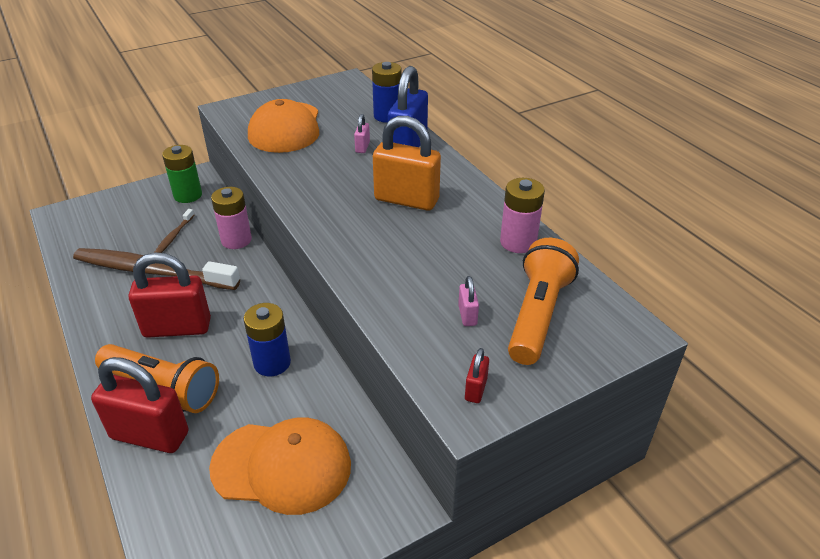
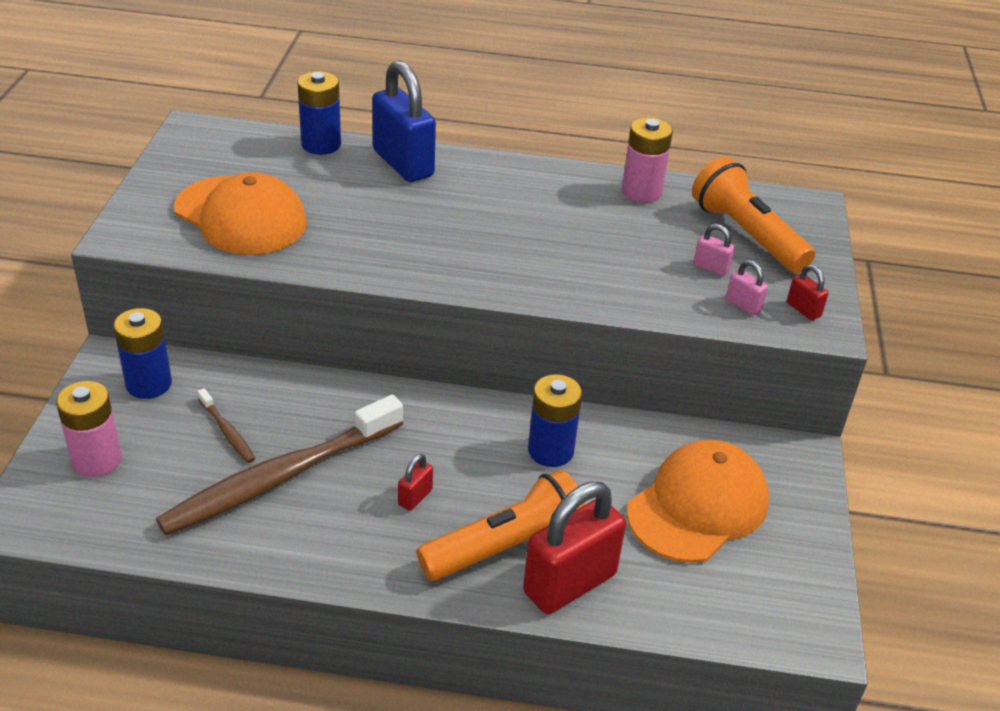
camera: 55 degrees left, 0 degrees up
red padlock [129,252,211,338] -> red padlock [398,454,433,511], size x0.43
green battery [162,145,202,203] -> blue battery [113,308,172,399]
pink battery [211,187,252,249] -> pink battery moved to [56,381,122,477]
pink padlock [354,114,370,153] -> pink padlock moved to [726,260,768,315]
orange padlock [373,116,441,211] -> none

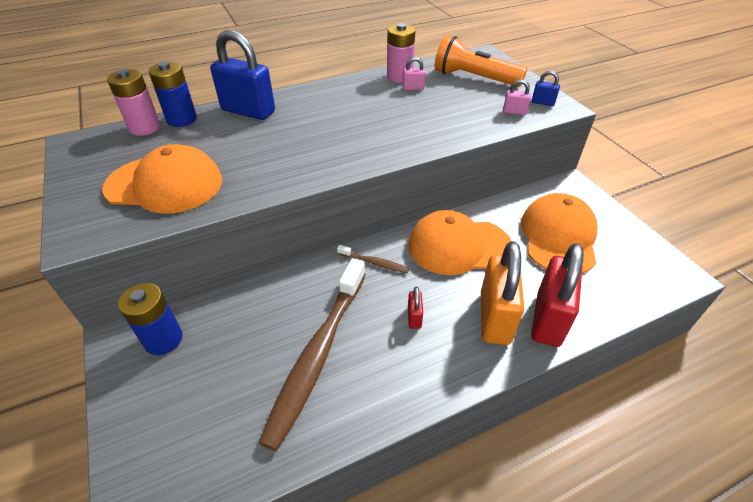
camera: 30 degrees left, 5 degrees up
pink battery [56,381,122,477] -> pink battery moved to [107,69,160,136]
brown toothbrush [197,388,255,463] -> brown toothbrush moved to [337,245,409,273]
orange flashlight [417,470,586,581] -> orange padlock [481,241,524,345]
blue battery [528,374,582,467] -> orange cap [408,210,511,275]
pink padlock [693,224,735,276] -> pink padlock moved to [403,57,426,90]
red padlock [787,265,828,321] -> blue padlock [532,71,560,106]

